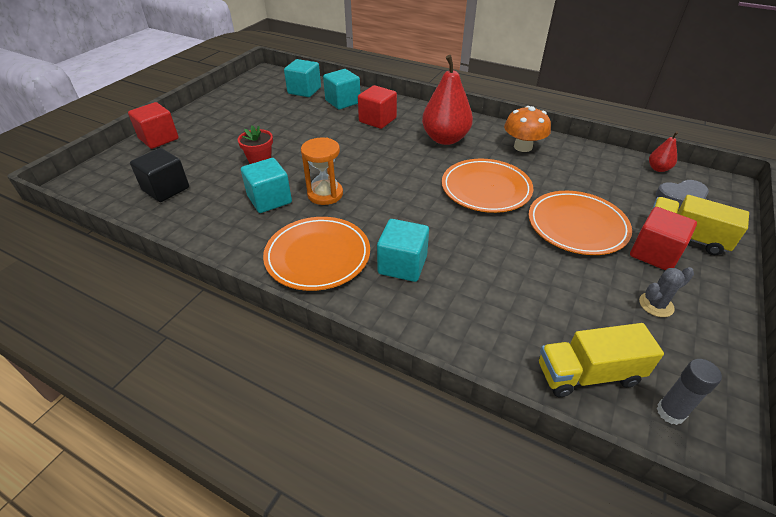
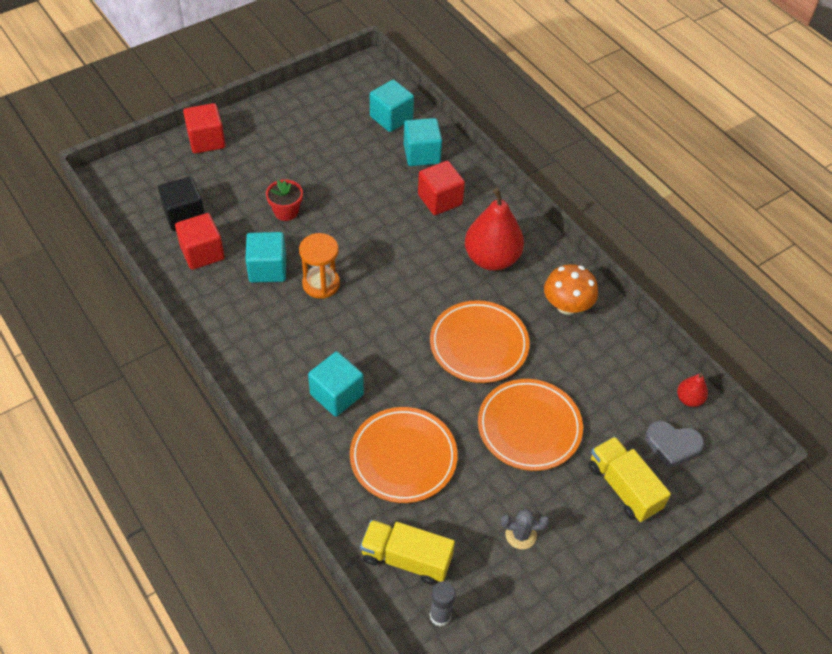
camera: 25 degrees right, 10 degrees up
orange plate [263,217,370,291] -> orange plate moved to [350,407,458,503]
red cube [630,207,697,270] -> red cube moved to [175,213,225,270]

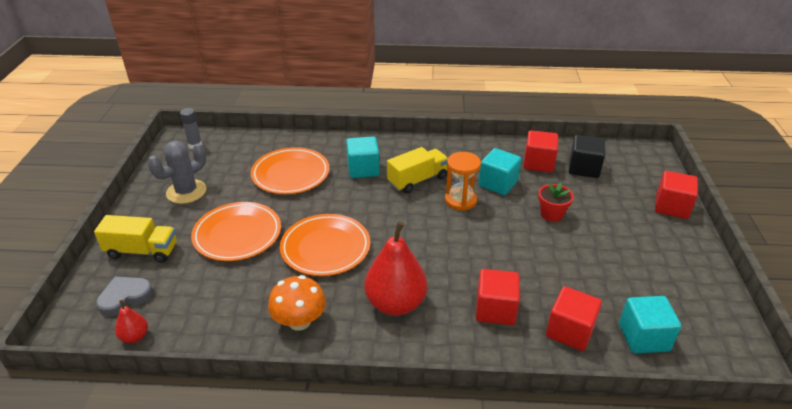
camera: 130 degrees right, 15 degrees down
yellow truck [360,520,455,585] -> yellow truck moved to [387,147,448,193]
turquoise cube [404,118,442,166] -> red cube [546,286,602,351]
grey cactus [501,509,549,549] -> grey cactus [148,141,207,204], size x1.74

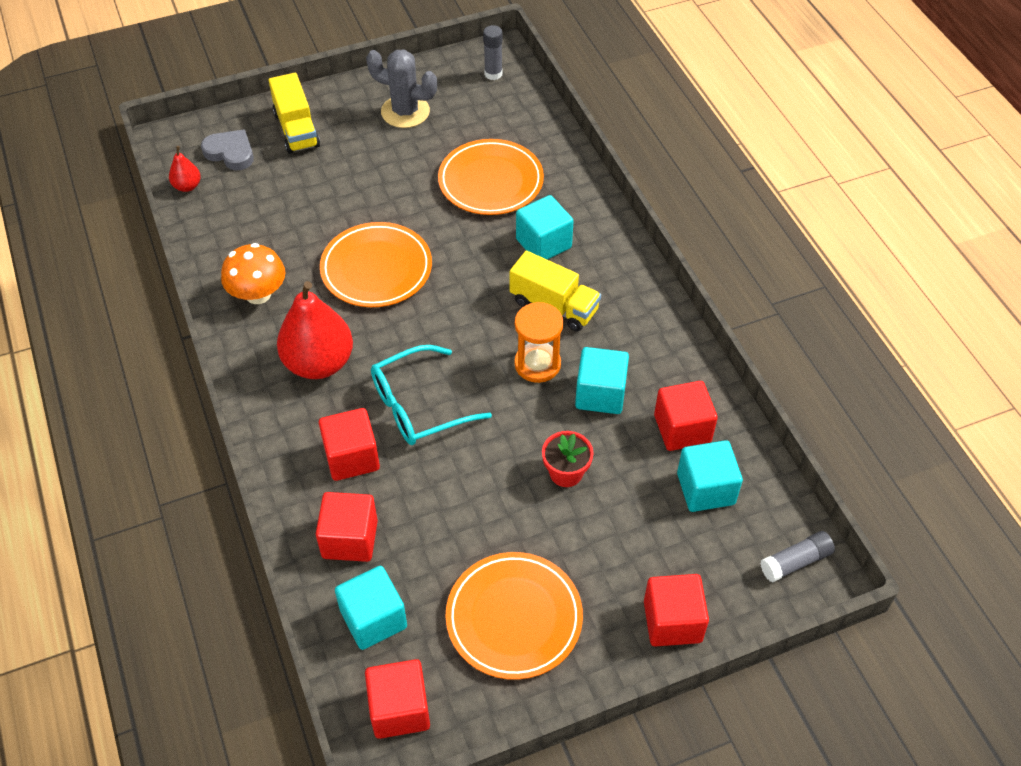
camera: 65 degrees right, 15 degrees up
orange plate [191,202,281,261] -> orange plate moved to [446,552,583,680]
black cube [569,135,605,178] -> turquoise cube [677,440,743,512]
none -> red cube [365,659,430,739]
none -> turquoise glasses [371,345,492,445]
none -> grey glue stick [760,531,835,583]

